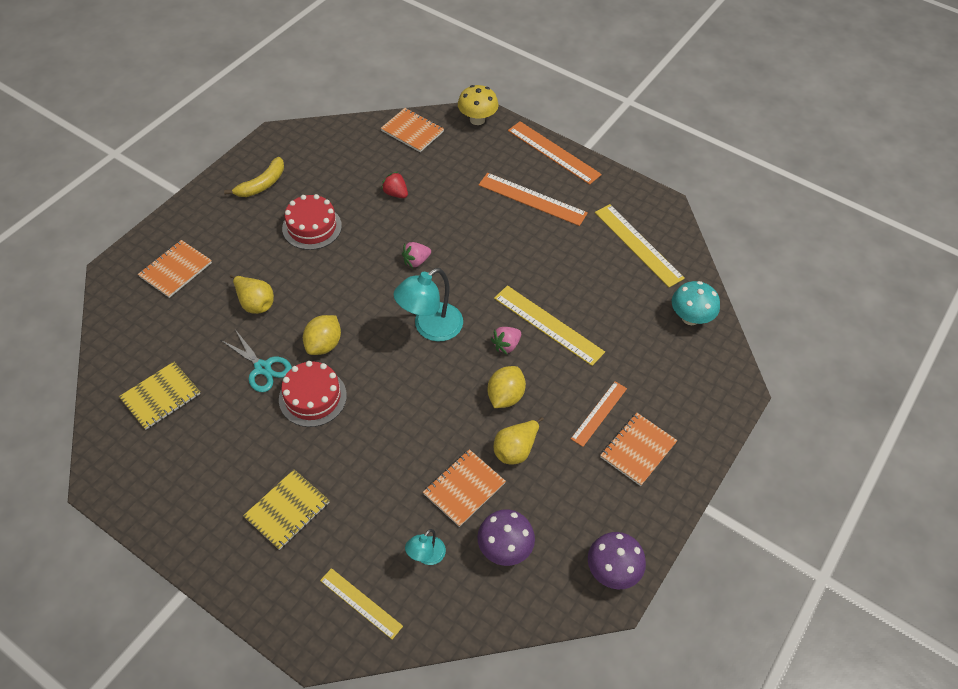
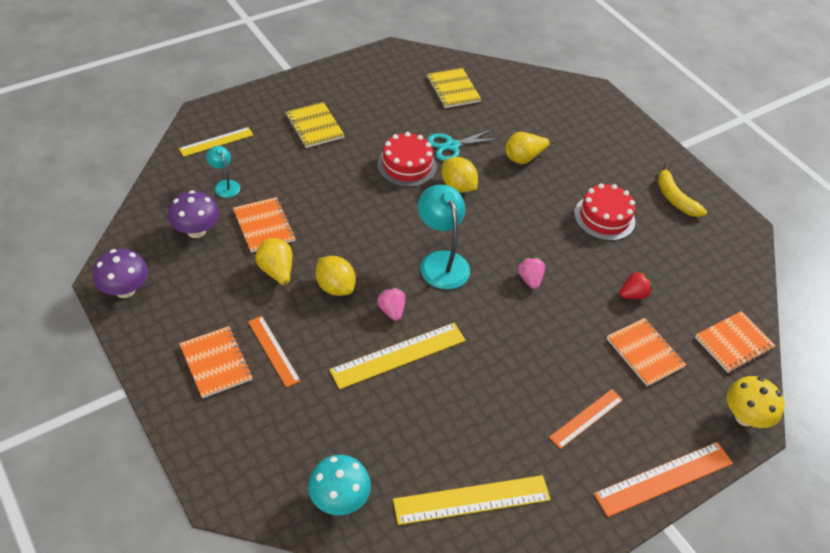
camera: 110 degrees right, 5 degrees down
orange notebook [138,240,212,298] -> orange notebook moved to [607,318,686,386]
orange ruler [479,173,588,226] -> orange ruler [549,389,623,449], size x0.63

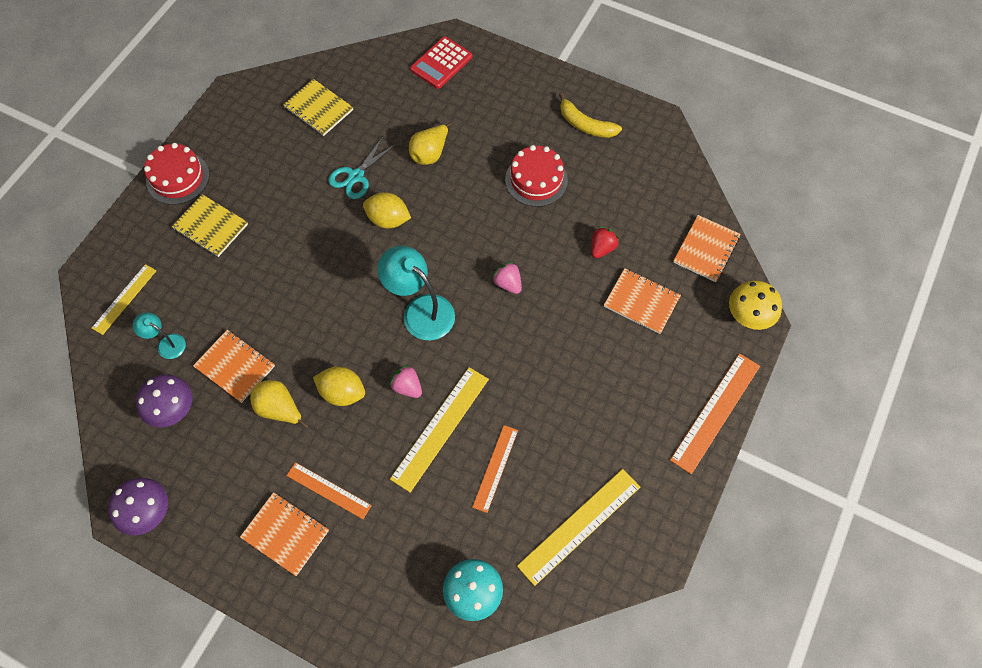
camera: 25 degrees left, 15 degrees up
red cake [377,132,437,187] -> red cake moved to [144,143,209,205]
orange ruler [549,389,623,449] -> orange ruler moved to [472,425,518,513]
none -> red calculator [410,36,472,89]

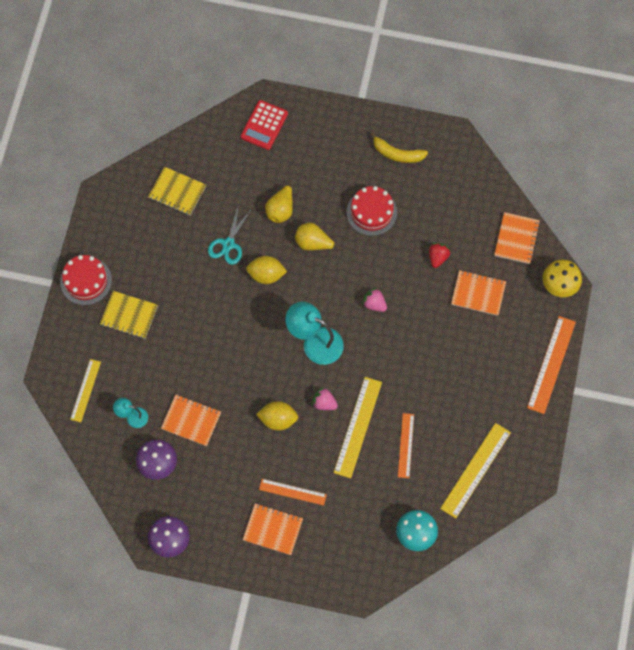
camera: 15 degrees left, 5 degrees up
yellow pear [250,380,309,428] -> yellow pear moved to [295,223,341,250]

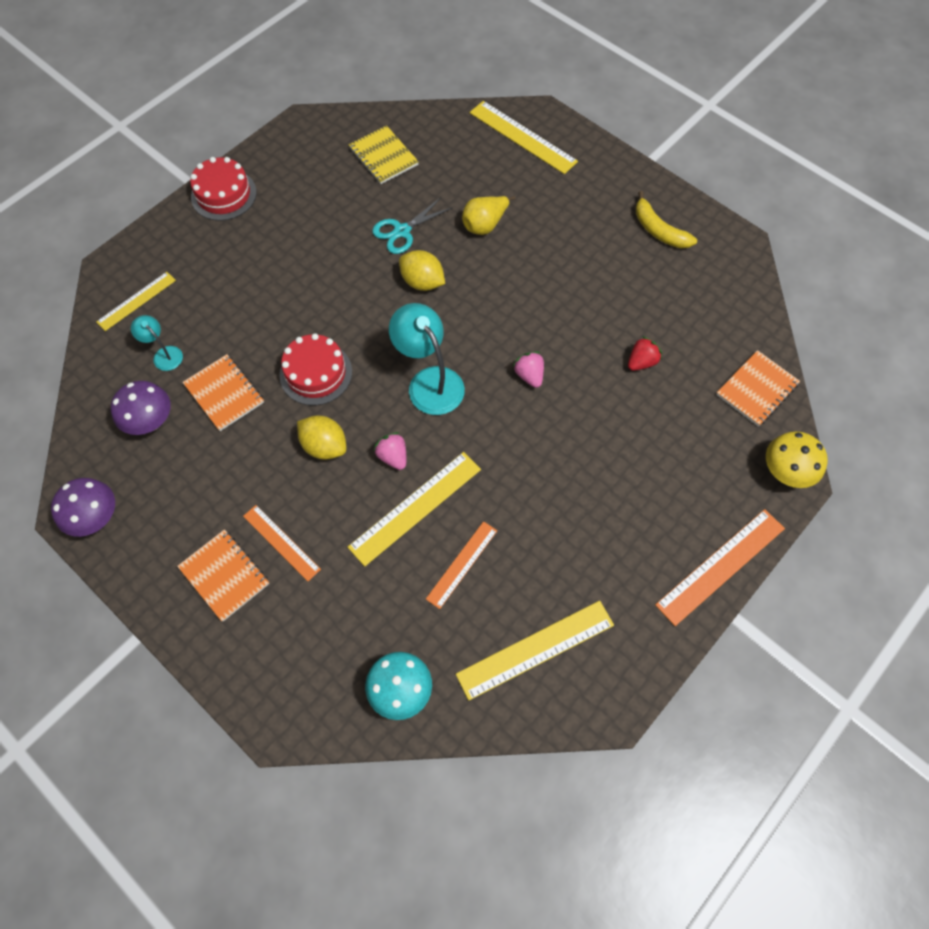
camera: 30 degrees right, 5 degrees down
yellow notebook [99,291,158,339] -> none
red calculator [241,100,288,150] -> yellow ruler [470,101,578,174]
yellow pear [295,223,341,250] -> none
red cake [347,186,397,236] -> red cake moved to [280,333,352,405]
orange notebook [451,270,506,316] -> none

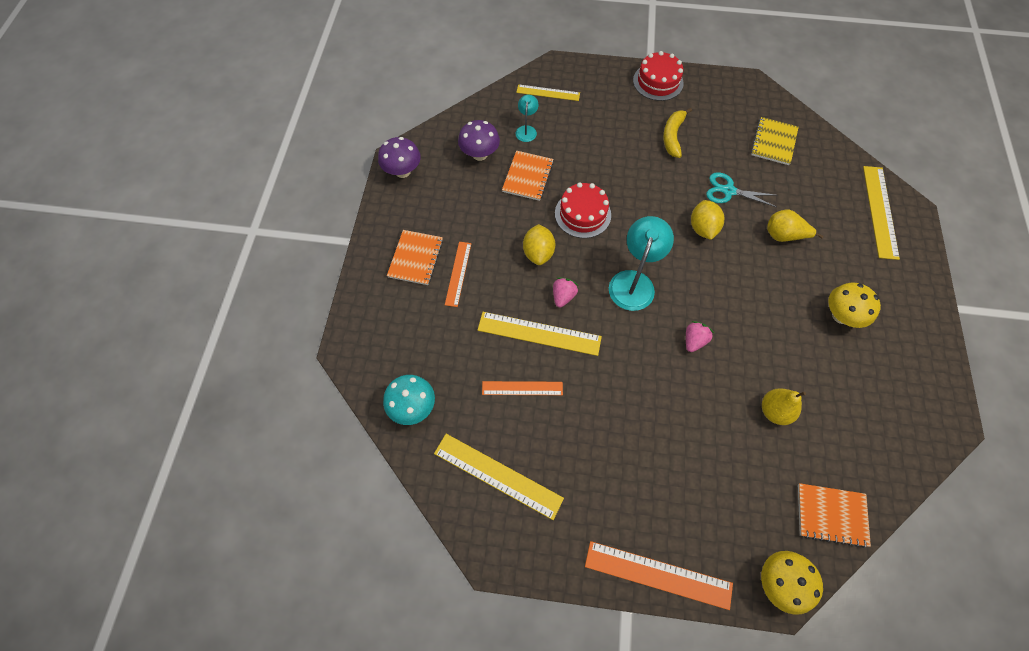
camera: 55 degrees right, 0 degrees up
red strawberry [628,336,662,371] -> yellow pear [762,388,806,425]
yellow banana [636,191,697,248] -> yellow banana moved to [663,108,692,158]
none -> yellow mushroom [828,282,881,328]

